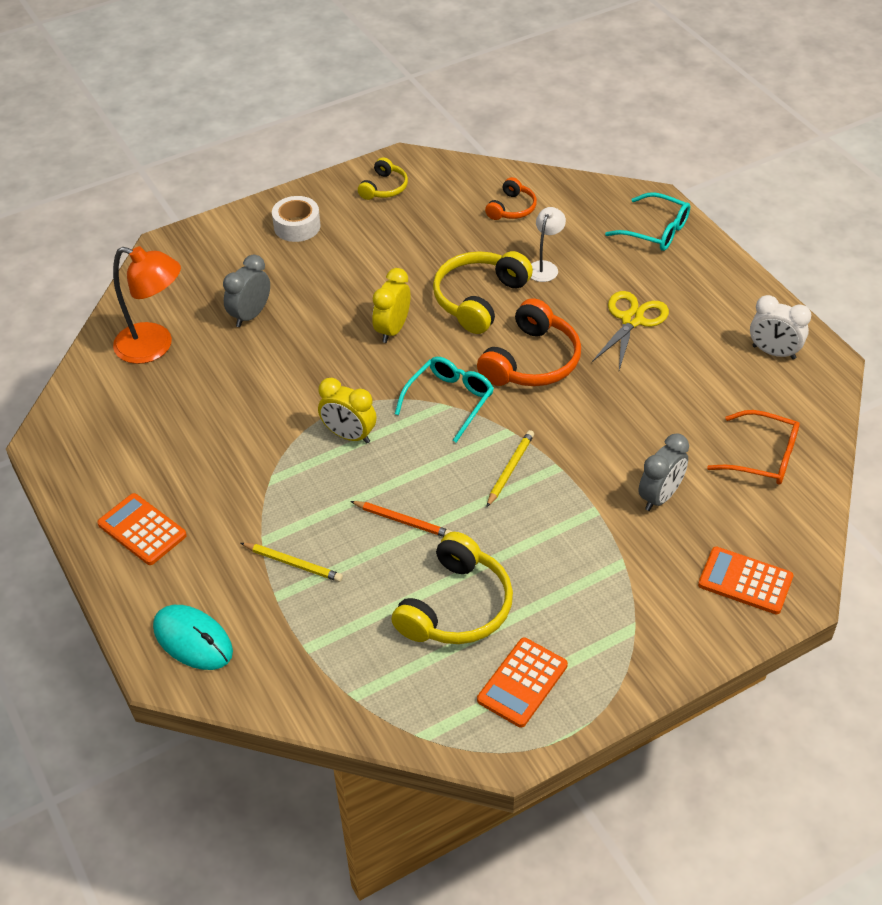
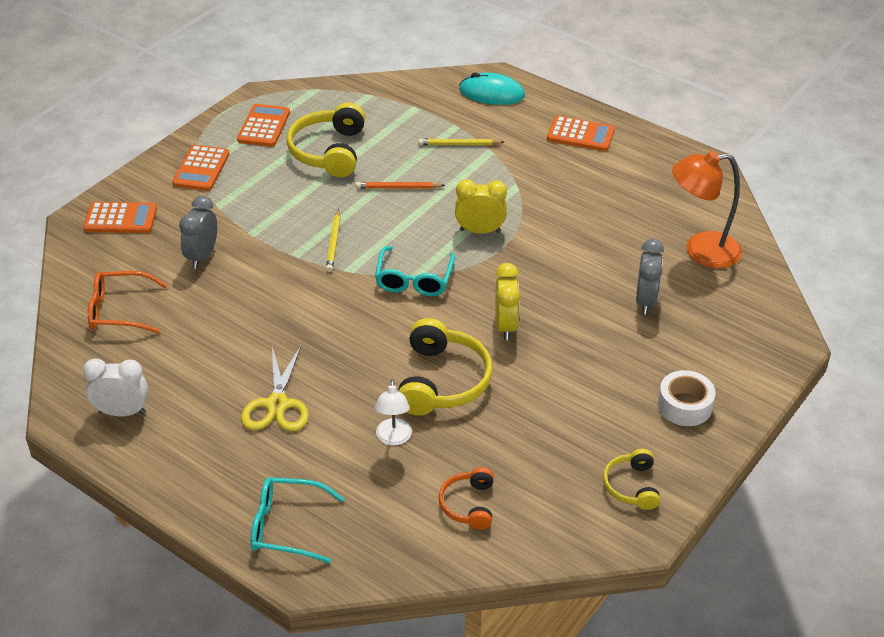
camera: 155 degrees right, 5 degrees down
orange headphones [477,298,581,386] -> none
none -> orange calculator [172,145,230,191]

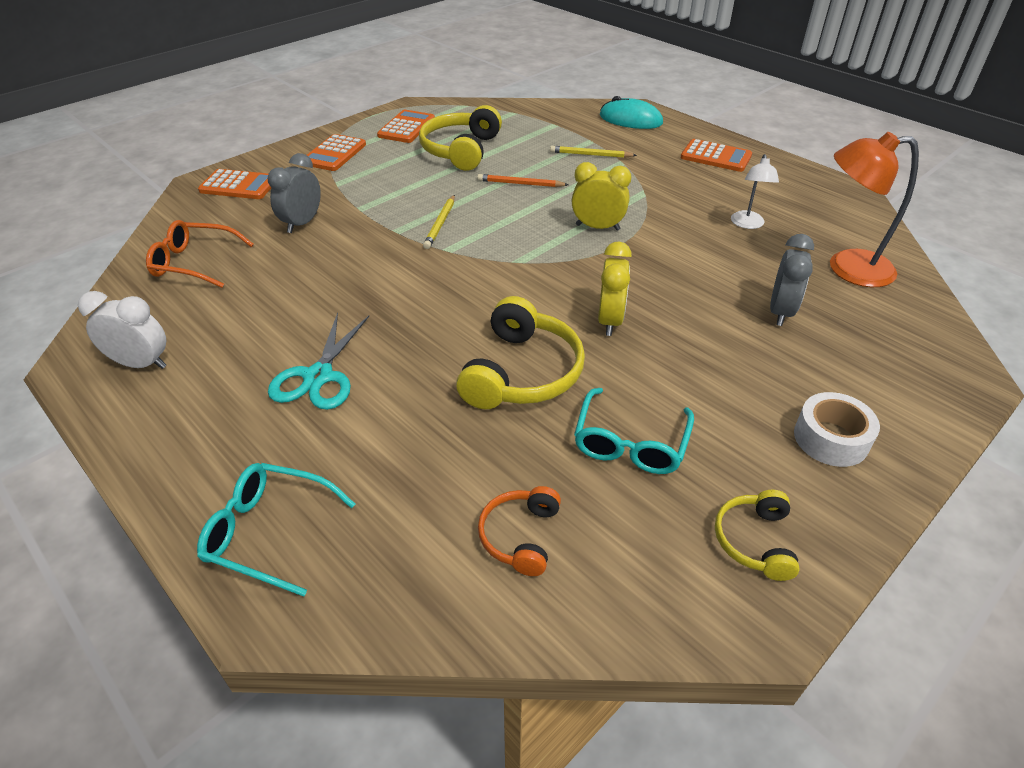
camera: 10 degrees right, 0 degrees up
yellow scissors [241,346,309,431] -> turquoise scissors [268,313,369,410]
turquoise glasses [375,246,455,296] -> turquoise glasses moved to [574,388,694,474]
white lamp [375,379,412,446] -> white lamp moved to [731,154,779,229]

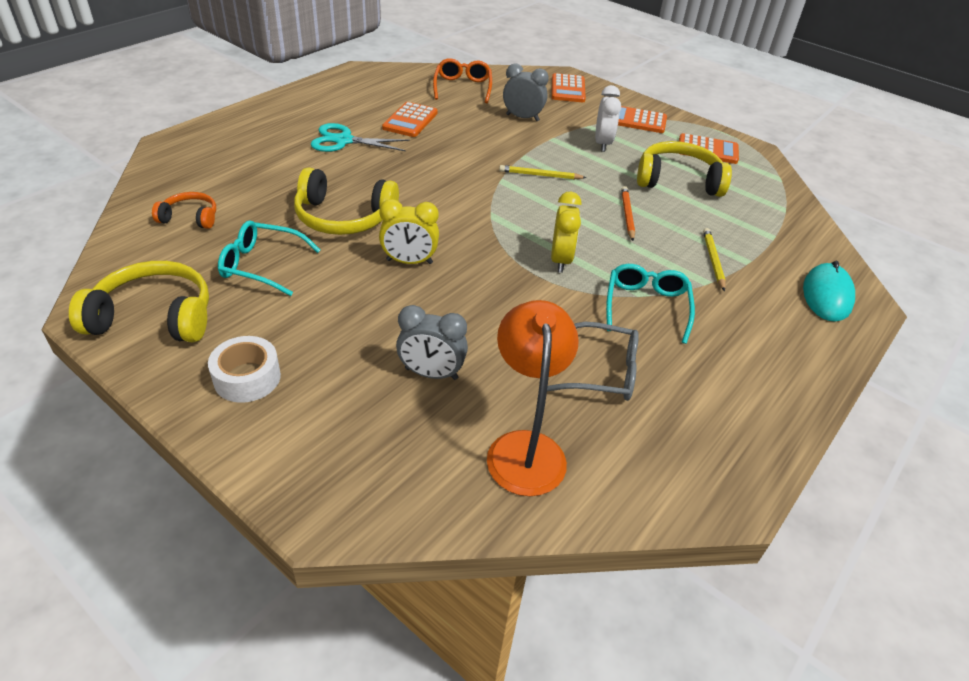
camera: 80 degrees right, 0 degrees up
white clock [78,291,166,369] -> white clock moved to [595,85,621,152]
turquoise glasses [197,463,355,597] -> turquoise glasses moved to [606,264,695,344]
orange calculator [681,139,752,172] -> orange calculator moved to [382,102,438,137]
yellow headphones [715,490,800,581] -> yellow headphones [69,261,209,342], size x1.78
white lamp [731,154,779,229] -> grey glasses [547,322,639,401]

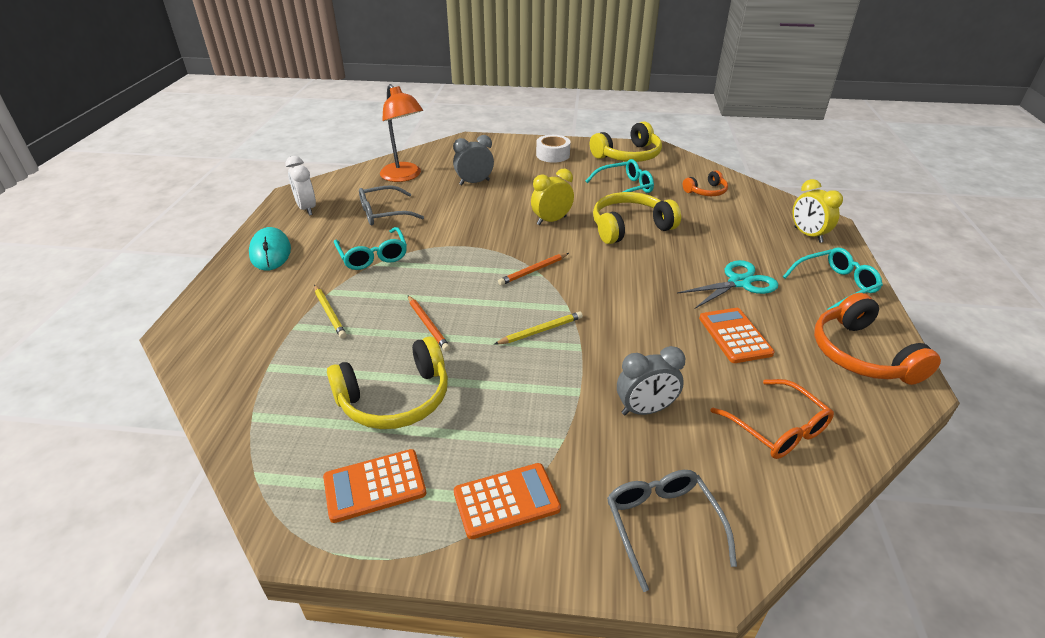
camera: 150 degrees right, 5 degrees down
yellow clock [551,192,582,273] -> yellow clock moved to [793,179,843,243]
orange calculator [552,73,586,102] -> grey glasses [607,470,737,592]
white clock [595,85,621,152] -> white clock moved to [285,156,316,215]
turquoise mouse [803,261,855,322] -> turquoise mouse moved to [249,227,291,271]
none -> orange pencil [498,253,569,286]
none -> turquoise glasses [783,247,883,310]
none -> orange headphones [814,293,941,385]

